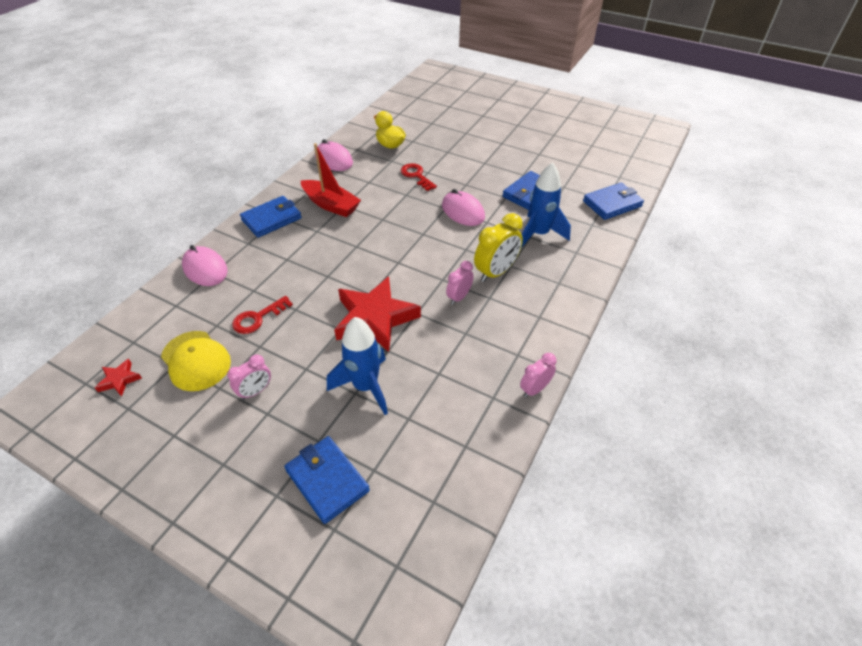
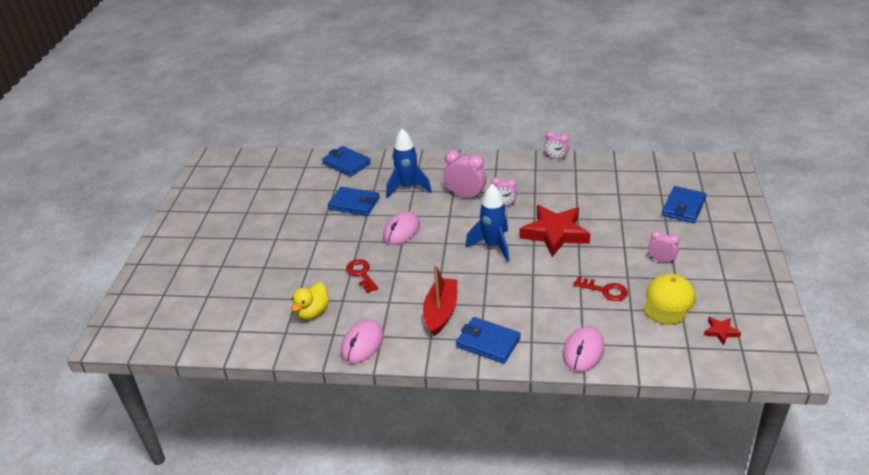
camera: 110 degrees left, 10 degrees down
blue rocket [327,317,388,415] -> blue rocket moved to [465,184,510,262]
red key [401,163,437,191] -> red key turned 120 degrees clockwise [346,259,378,293]
yellow clock [474,213,523,282] -> pink clock [444,150,487,199]

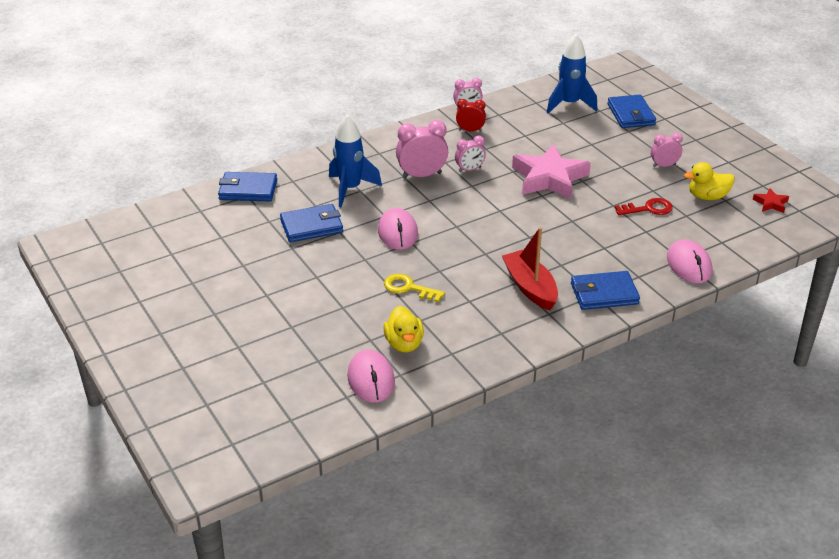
camera: 40 degrees left, 0 degrees up
pink mouse [341,320,383,364] -> pink mouse moved to [347,350,395,403]
red key [346,259,378,293] -> yellow key [384,274,445,302]
blue rocket [465,184,510,262] -> blue rocket moved to [547,34,597,114]
red star [520,205,590,257] -> pink star [512,145,591,199]
yellow cap [643,273,696,324] -> yellow duck [684,162,735,200]
none -> red clock [456,99,486,132]

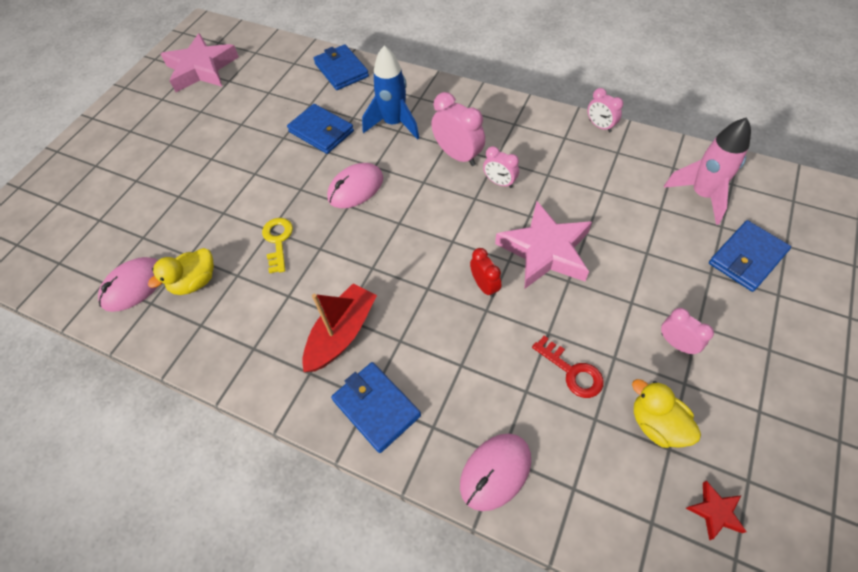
camera: 60 degrees right, 20 degrees up
red clock [456,99,486,132] -> red clock moved to [470,248,502,298]
blue rocket [547,34,597,114] -> pink rocket [664,117,751,225]
none -> pink star [161,33,239,92]

